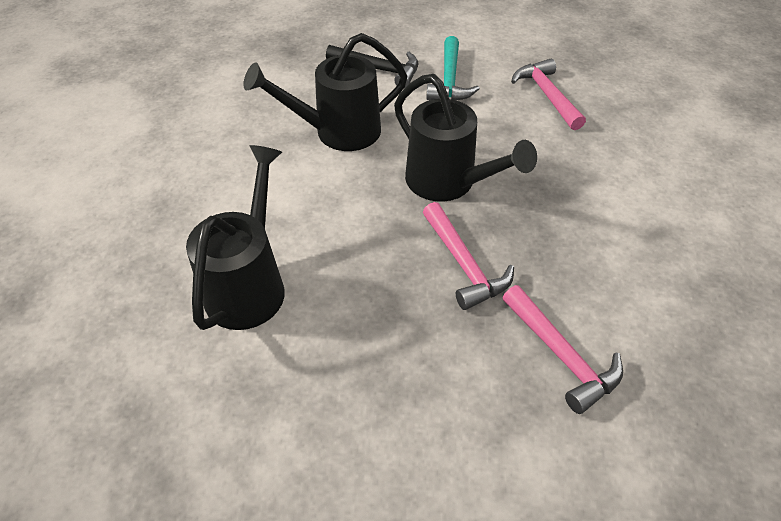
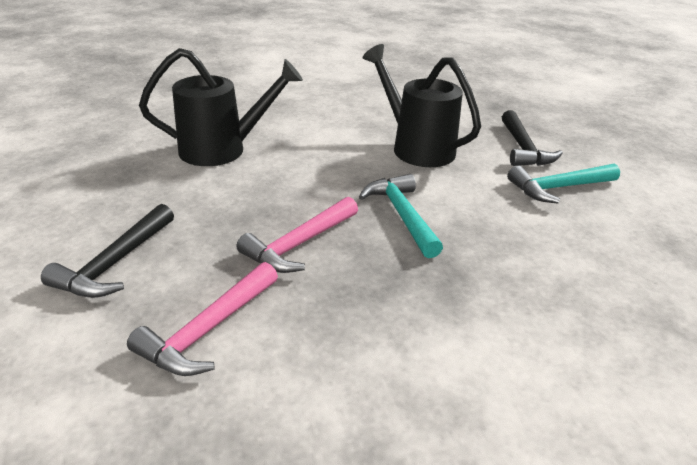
camera: 65 degrees right, 15 degrees down
black watering can [394,74,537,202] -> turquoise hammer [359,174,443,258]
pink hammer [511,59,586,130] -> none
none -> black hammer [41,204,174,298]

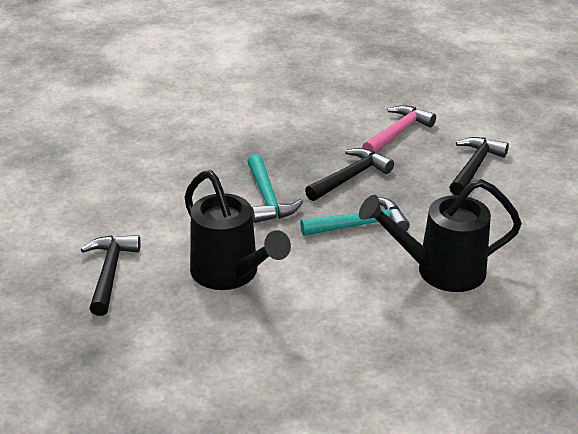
camera: 175 degrees left, 0 degrees up
pink hammer [236,197,358,273] -> black hammer [305,148,394,201]
turquoise hammer [507,164,620,204] -> turquoise hammer moved to [300,197,410,236]

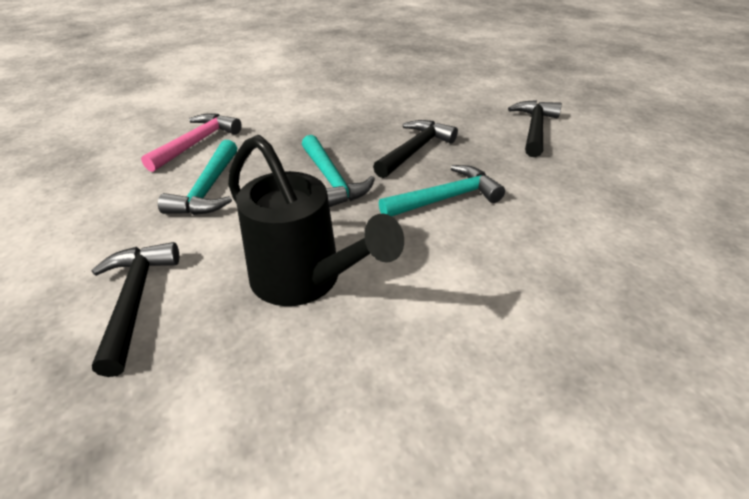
camera: 10 degrees left, 5 degrees up
black watering can [359,179,522,292] -> none
pink hammer [362,105,436,154] -> pink hammer moved to [141,113,242,172]
none -> turquoise hammer [158,140,237,215]

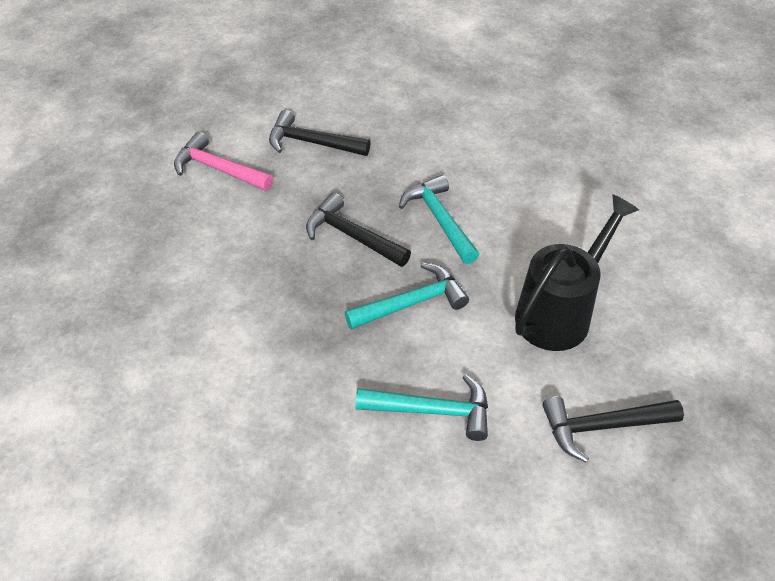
camera: 90 degrees left, 10 degrees up
pink hammer [141,113,242,172] -> pink hammer moved to [174,132,274,191]

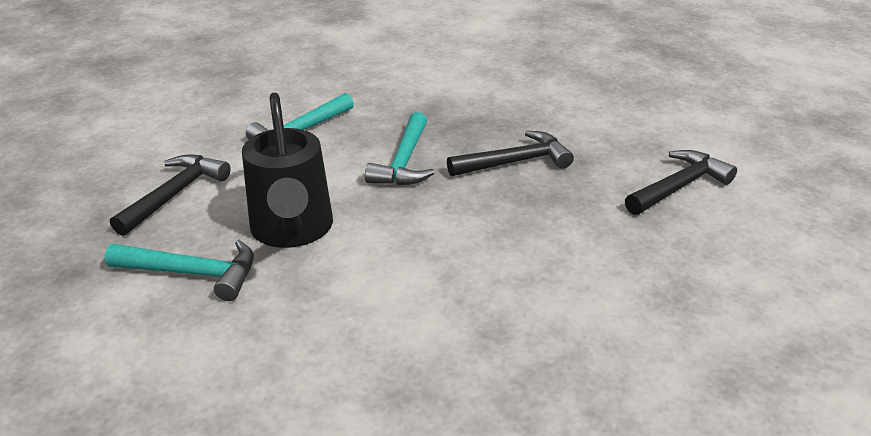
camera: 125 degrees right, 15 degrees down
pink hammer [174,132,274,191] -> none
turquoise hammer [399,175,479,264] -> turquoise hammer moved to [105,240,254,301]

